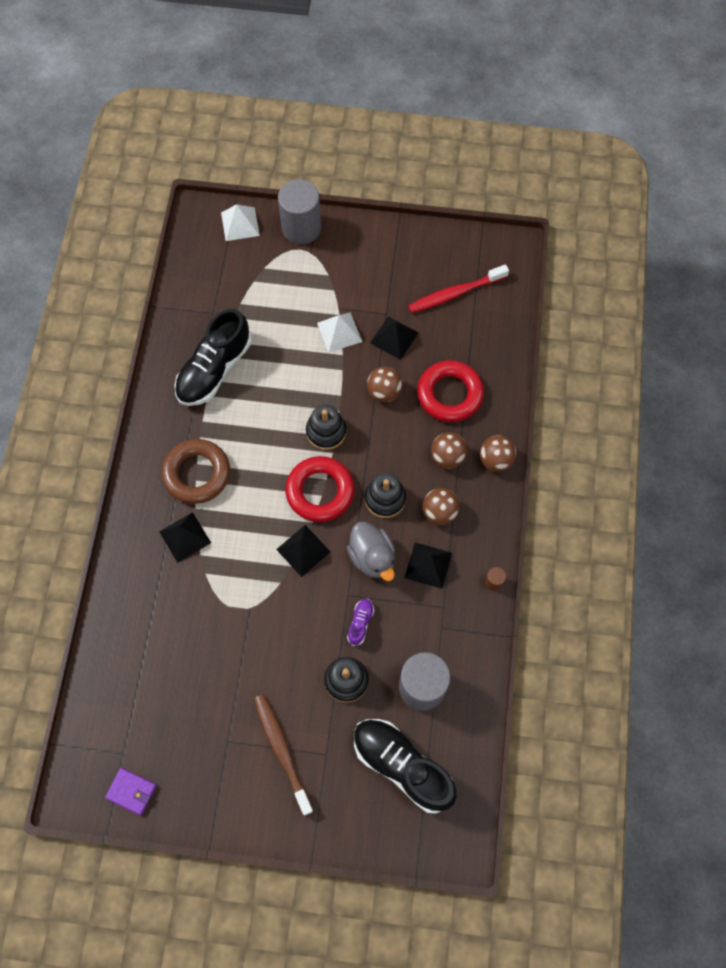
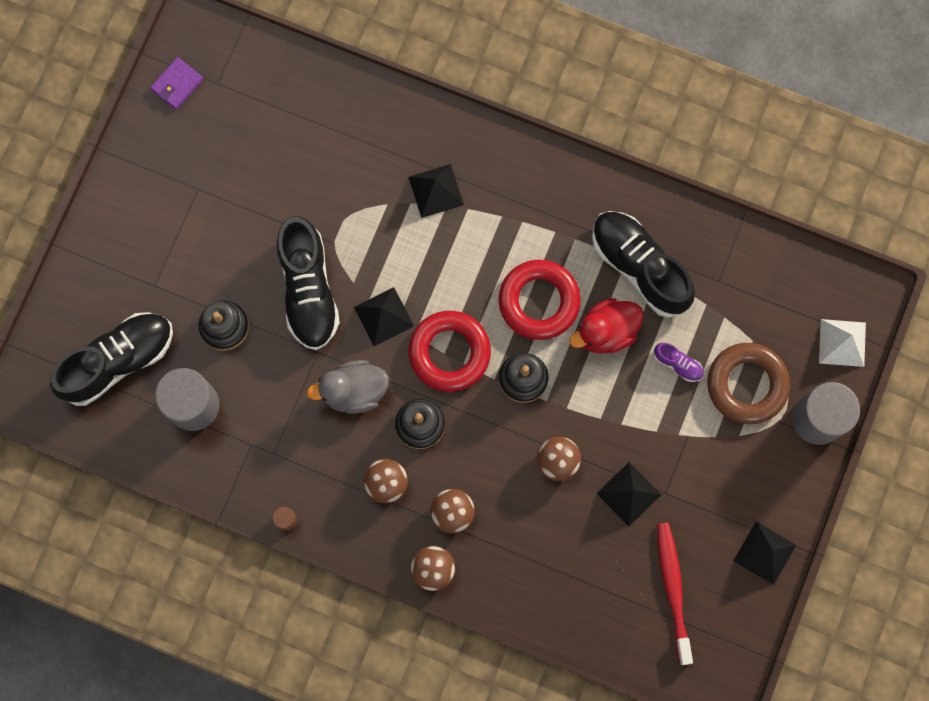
camera: 105 degrees right, 10 degrees up
brown ring [161,439,230,504] -> brown ring moved to [707,343,790,424]
brown toothbrush [254,694,314,816] -> none
white pyramid [317,312,362,353] -> none
purple shoe [347,599,374,646] -> purple shoe moved to [654,343,704,382]
black pyramid [405,542,452,589] -> black pyramid moved to [733,521,796,585]
red ring [417,360,484,422] -> red ring moved to [498,260,581,340]
none -> black shoe [277,216,340,350]
none -> red duck [569,298,644,354]

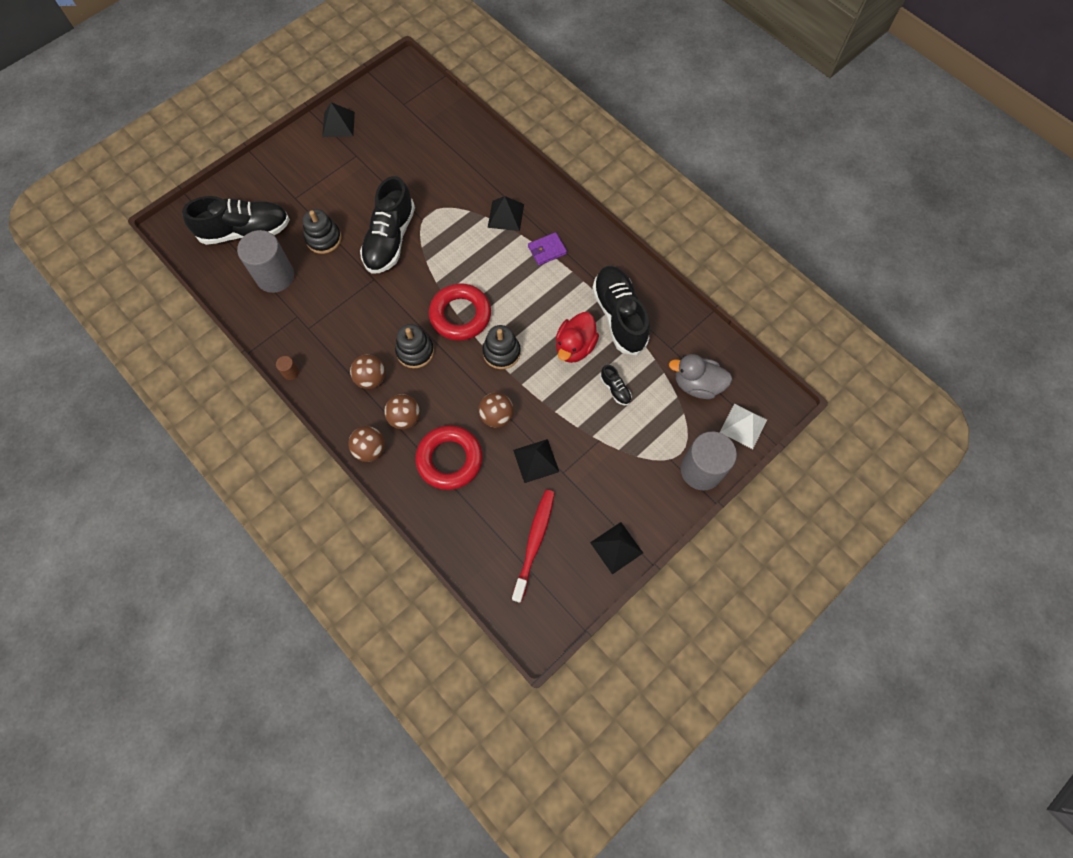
camera: 25 degrees right, 10 degrees down
purple wallet [150,57,203,110] -> purple wallet moved to [528,232,567,265]
grey duck [307,360,389,414] -> grey duck moved to [669,354,732,399]
black pyramid [354,287,414,346] -> black pyramid moved to [322,102,355,137]
red ring [498,260,581,340] -> red ring moved to [415,425,483,490]
red duck [569,298,644,354] -> red duck turned 60 degrees counterclockwise [556,312,599,363]
purple shoe [654,343,704,382] -> black shoe [600,365,632,405]
brown ring [707,343,790,424] -> none

